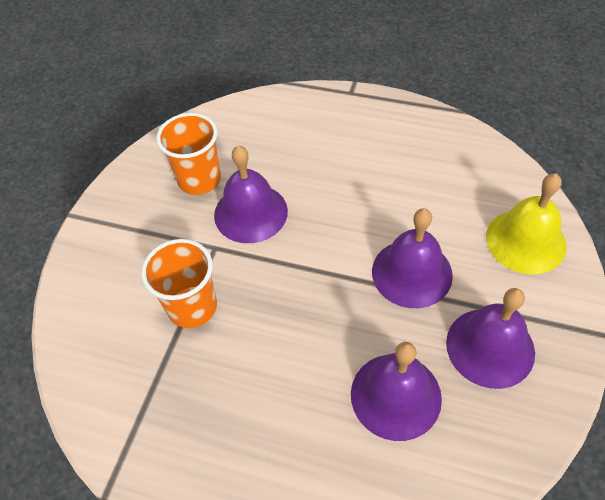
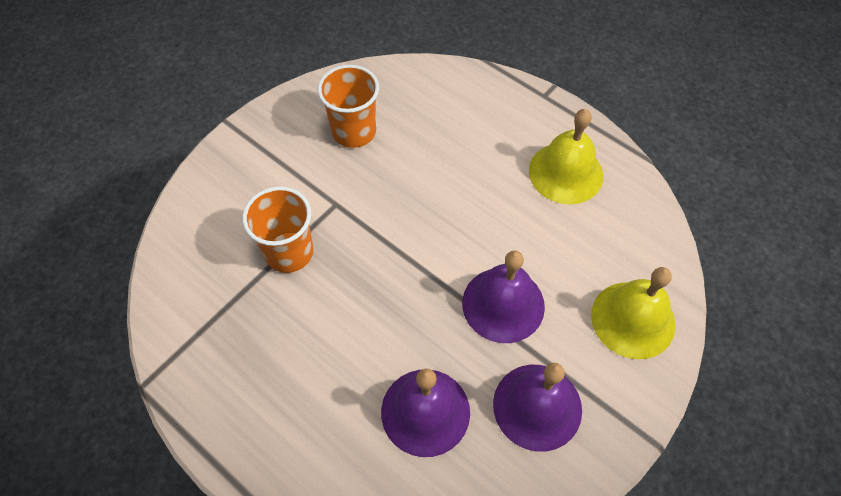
camera: 20 degrees right, 5 degrees up
purple bell [214,145,288,243] -> none
none -> yellow bell [529,109,603,204]

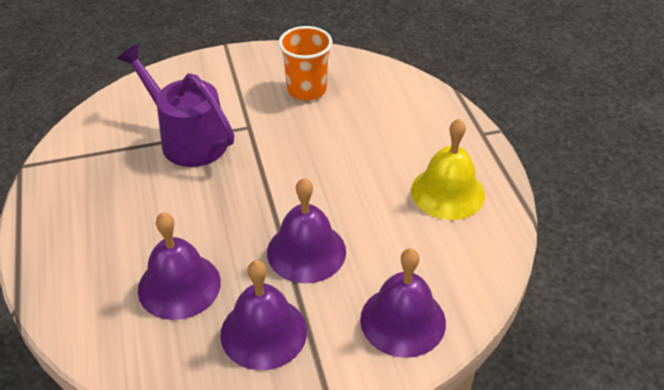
camera: 35 degrees right, 15 degrees down
orange cup [242,186,314,273] -> purple watering can [117,45,234,167]
yellow bell [591,267,675,359] -> purple bell [360,248,446,358]

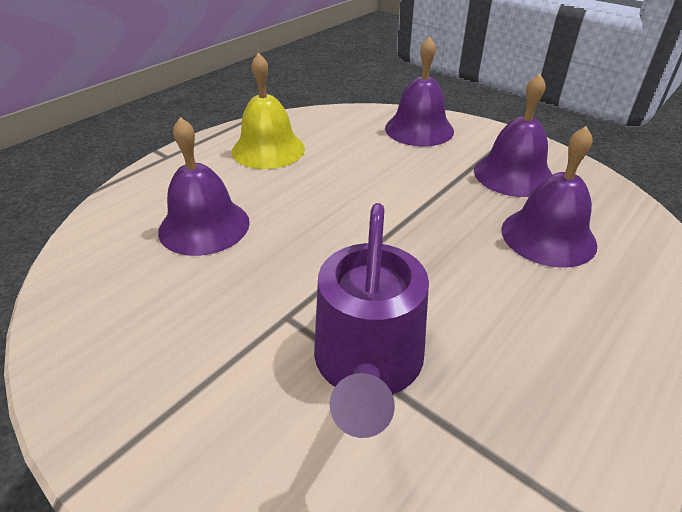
camera: 125 degrees left, 5 degrees down
purple bell [267,178,346,283] -> purple bell moved to [158,117,250,256]
orange cup [279,26,332,100] -> none

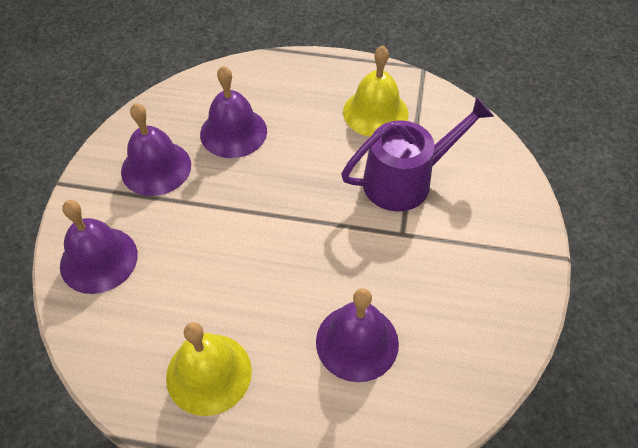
camera: 120 degrees left, 15 degrees up
none -> yellow bell [343,45,408,137]

